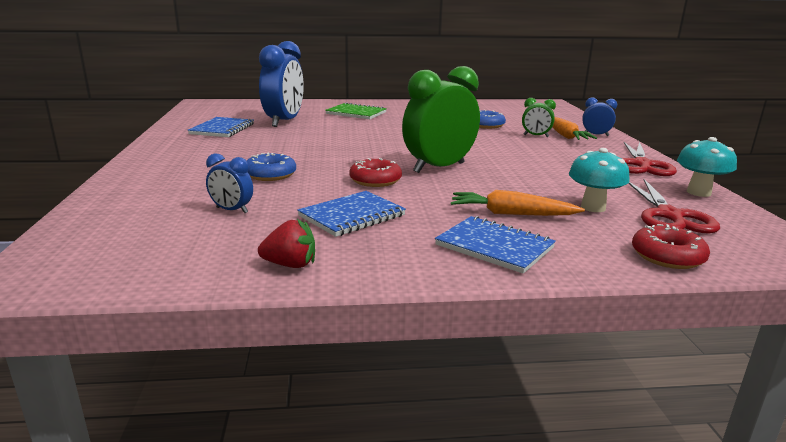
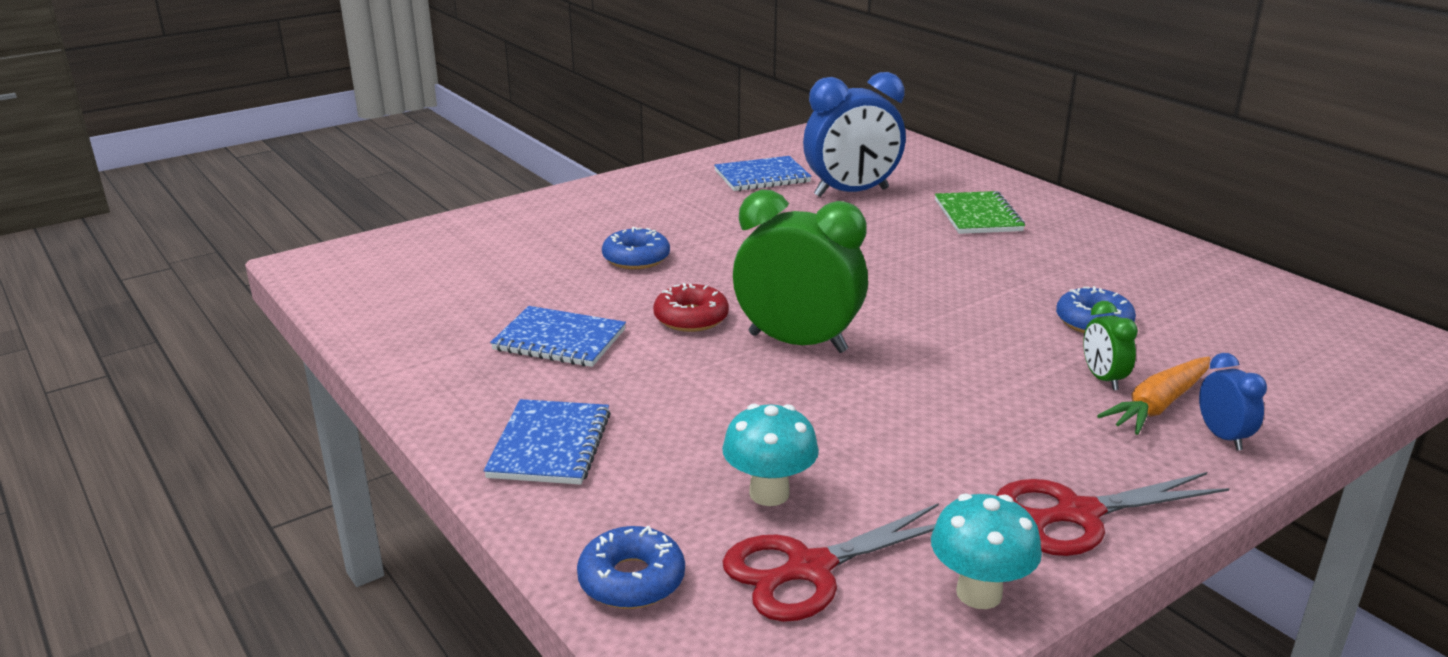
camera: 60 degrees right, 5 degrees up
blue clock [206,153,253,213] -> none
red strawberry [258,219,315,268] -> none
orange carrot [451,190,585,216] -> none
red donut [632,224,710,269] -> blue donut [577,526,685,609]

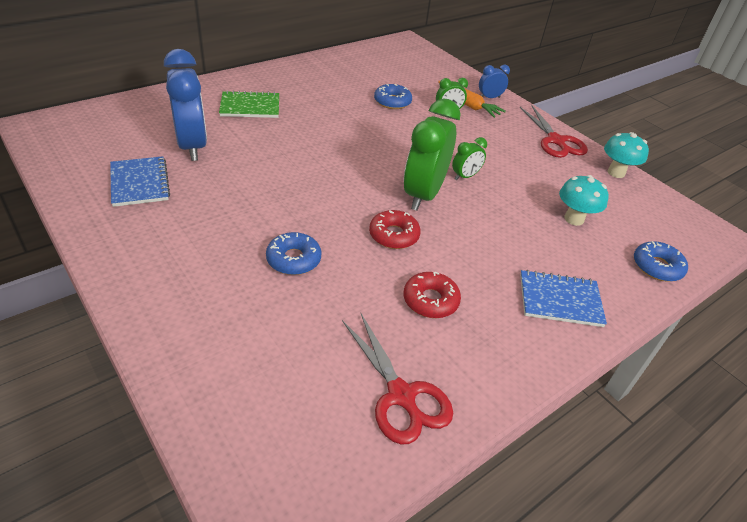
camera: 95 degrees left, 15 degrees up
blue notebook [490,306,626,367] -> red donut [404,272,461,318]
red scissors [722,503,939,622] -> red scissors moved to [342,314,453,445]
none -> green clock [452,137,487,180]

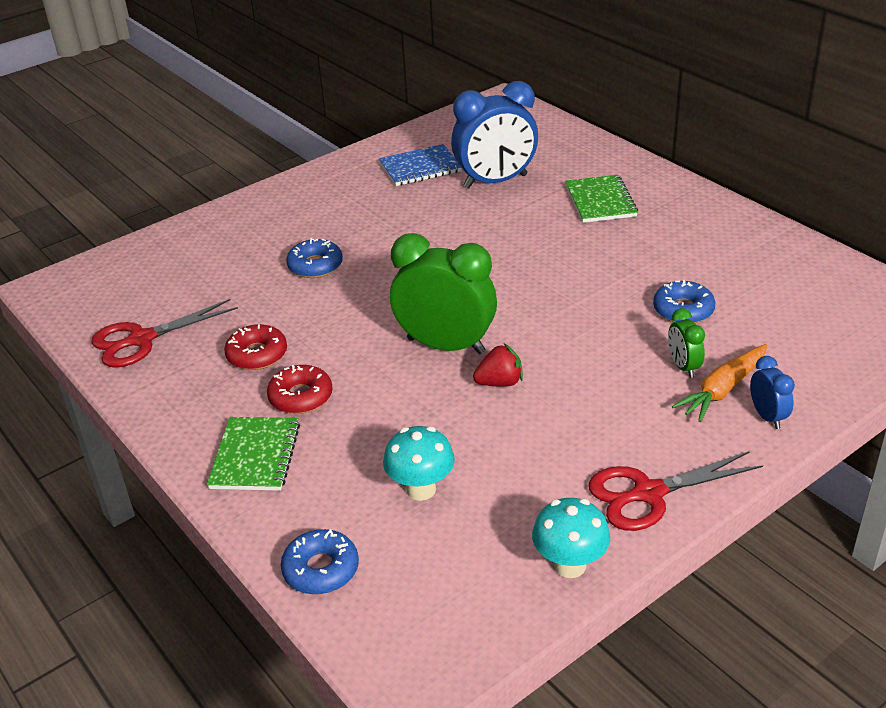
camera: 95 degrees right, 5 degrees down
red donut [369,210,421,249] -> red donut moved to [267,365,333,414]
green clock [452,137,487,180] -> red strawberry [473,344,523,387]
blue notebook [520,270,607,327] -> green notebook [207,417,300,491]

